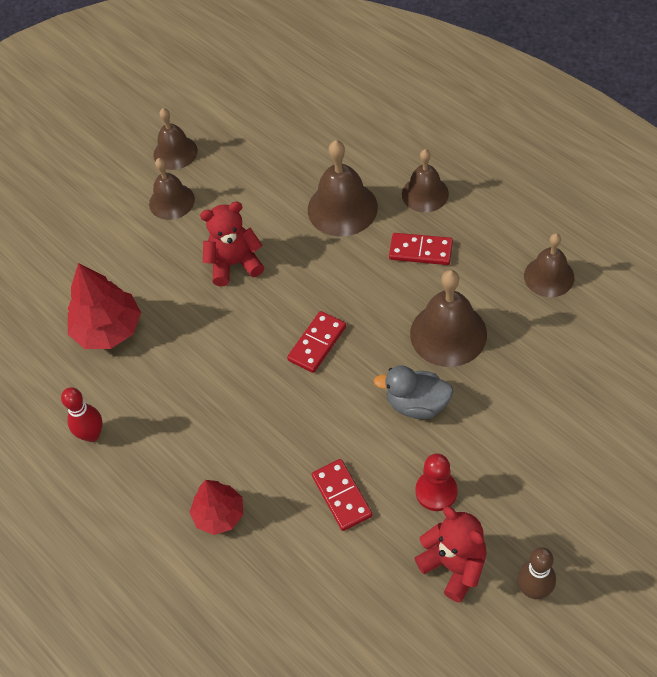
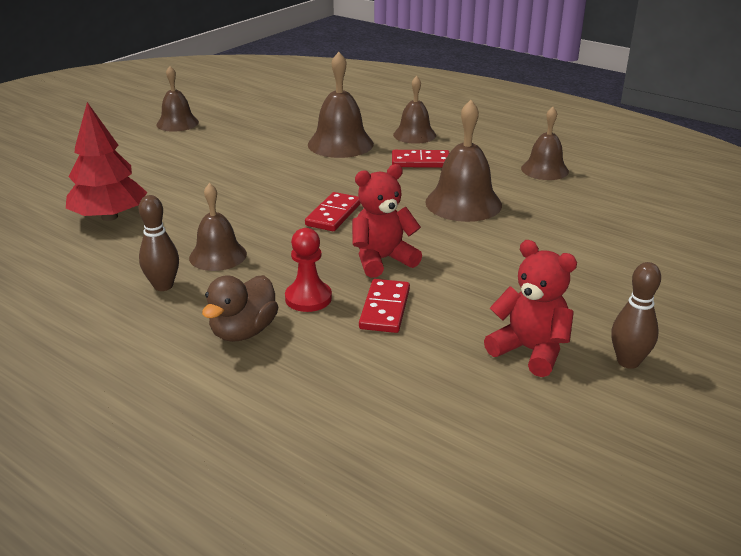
camera: 15 degrees left, 25 degrees down
red bowling pin [61,387,102,442] -> none
brown bell [149,158,195,220] -> brown bell moved to [189,183,247,271]
red tree [189,480,244,535] -> brown duck [202,275,278,342]
red teddy bear [200,201,264,286] -> red teddy bear moved to [352,164,422,278]
red domino [312,459,373,531] -> red domino turned 45 degrees clockwise [359,279,410,333]
grey duck [374,365,453,419] -> none
red pawn [415,453,458,511] -> red pawn moved to [285,228,332,312]
none -> brown bowling pin [139,195,179,291]

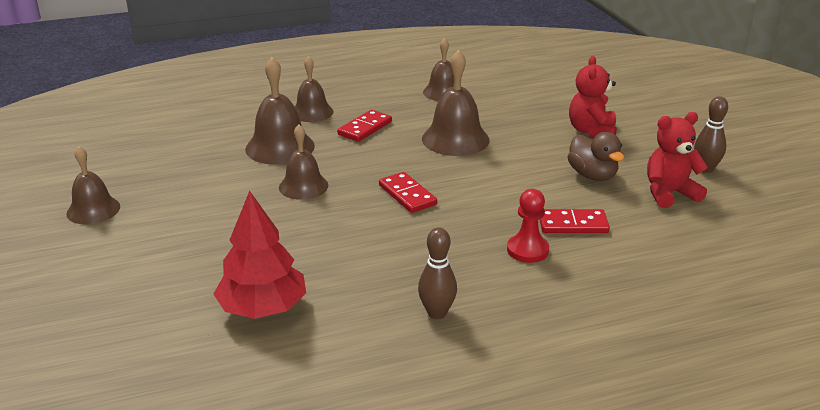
camera: 55 degrees left, 0 degrees up
brown bell [189,183,247,271] -> brown bell moved to [279,125,328,200]
brown duck [202,275,278,342] -> brown duck moved to [567,132,624,181]
red teddy bear [352,164,422,278] -> red teddy bear moved to [569,56,617,138]
red domino [359,279,410,333] -> red domino turned 45 degrees counterclockwise [539,209,610,233]

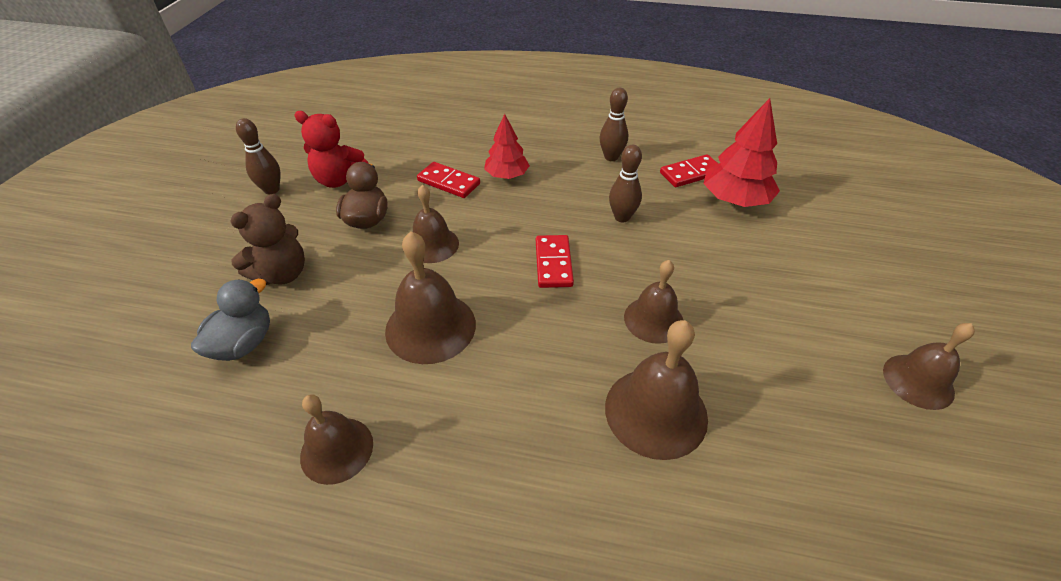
camera: 150 degrees left, 15 degrees up
brown bell [295,56,334,122] -> brown bell moved to [413,185,459,263]
red domino [337,110,392,142] -> red domino moved to [660,154,718,187]
red pawn [507,189,549,263] -> red tree [484,114,530,179]
red teddy bear [569,56,617,138] -> brown teddy bear [230,194,305,285]
none -> grey duck [191,279,270,361]
none -> brown bowling pin [609,145,642,222]

